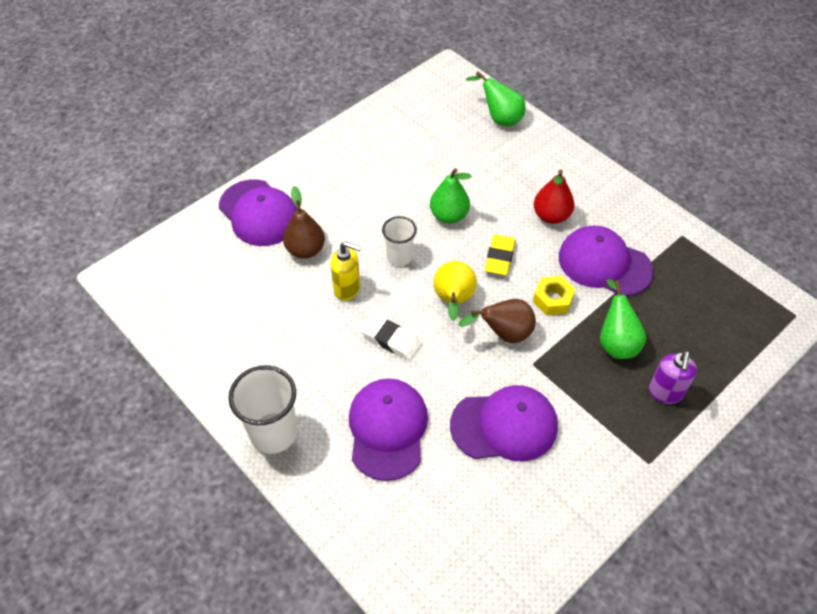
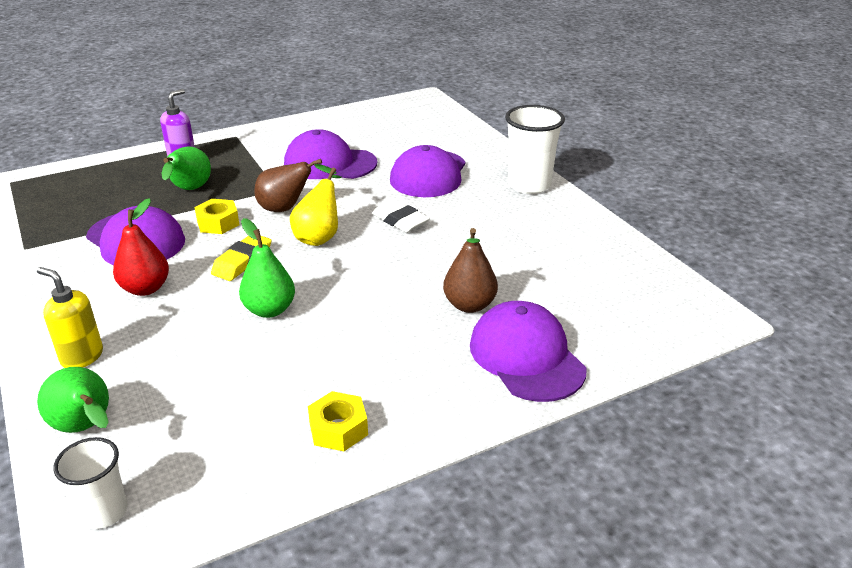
camera: 165 degrees left, 20 degrees down
yellow soap dispenser [331,241,361,301] -> yellow soap dispenser moved to [37,267,103,368]
white cup [382,216,417,266] -> white cup moved to [53,437,127,529]
none -> yellow nut [308,391,368,451]

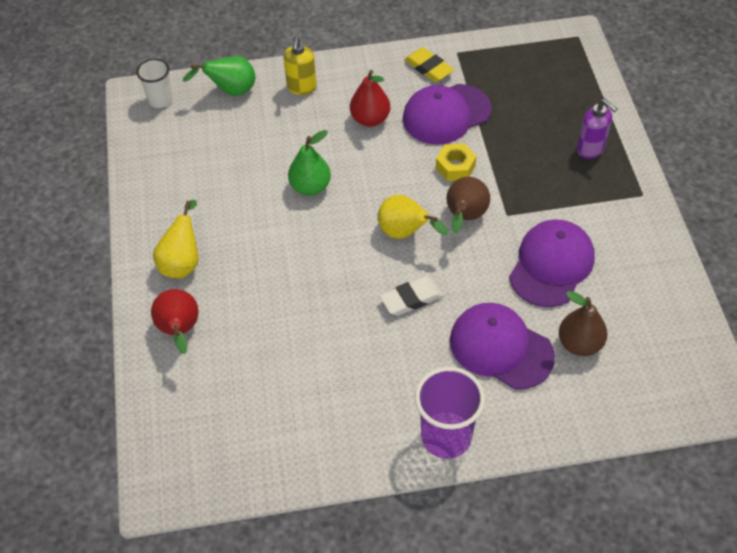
camera: 110 degrees right, 20 degrees up
yellow soap dispenser [37,267,103,368] -> yellow soap dispenser turned 135 degrees clockwise [284,36,317,95]
green pear [161,146,211,190] -> none
yellow eraser [211,236,272,281] -> yellow eraser moved to [404,47,454,82]
yellow nut [308,391,368,451] -> none
brown pear [443,228,498,313] -> brown pear moved to [559,291,608,356]
purple cap [470,301,587,402] -> red pear [151,289,198,354]
white cup [505,105,565,194] -> purple cup [415,367,485,459]
none -> yellow pear [153,200,199,279]

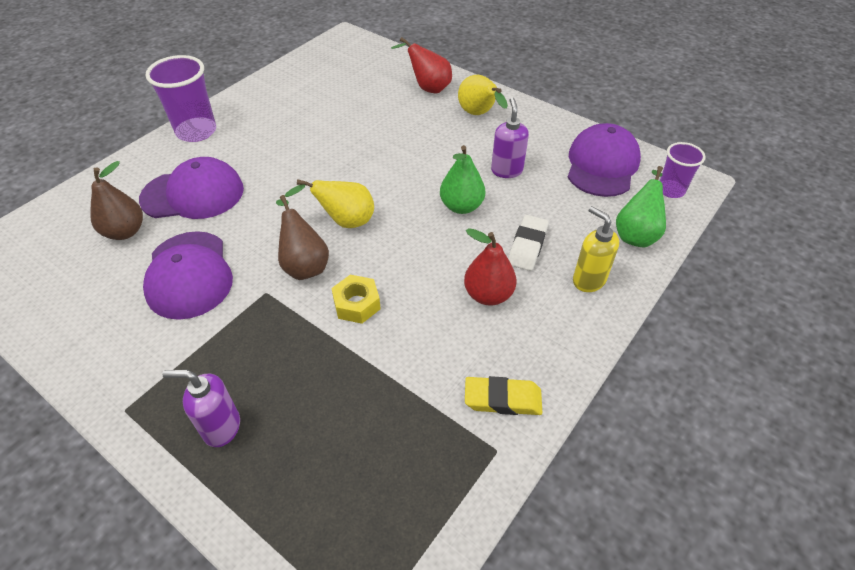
camera: 135 degrees right, 5 degrees down
white cup [136,59,173,108] -> purple cup [660,142,706,198]
white eraser [380,276,443,316] -> white eraser moved to [508,215,549,271]
purple cap [403,84,492,145] -> purple cap moved to [568,123,641,197]
none -> purple soap dispenser [491,97,529,178]

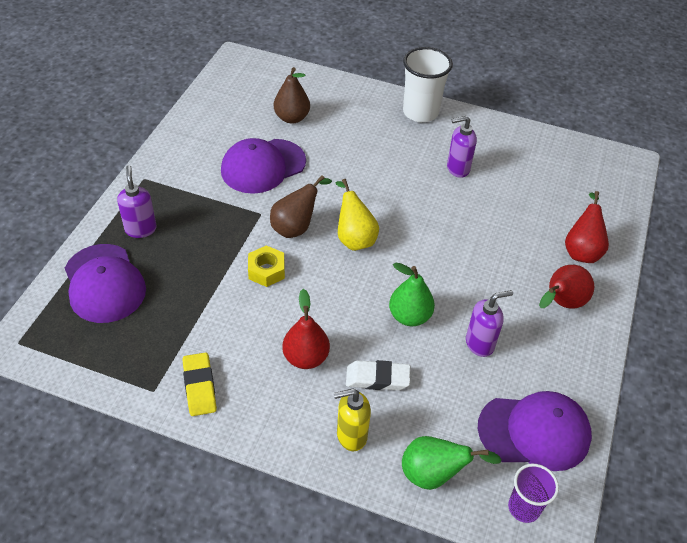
camera: 70 degrees right, 0 degrees up
purple cap [139,157,244,219] -> purple cap moved to [65,244,146,323]
purple cup [145,55,216,142] -> white cup [403,47,453,122]
yellow pear [458,75,508,115] -> red pear [539,265,594,308]
yellow soap dispenser [573,206,619,292] -> yellow soap dispenser turned 135 degrees counterclockwise [334,389,371,451]
none -> purple soap dispenser [447,116,477,178]

